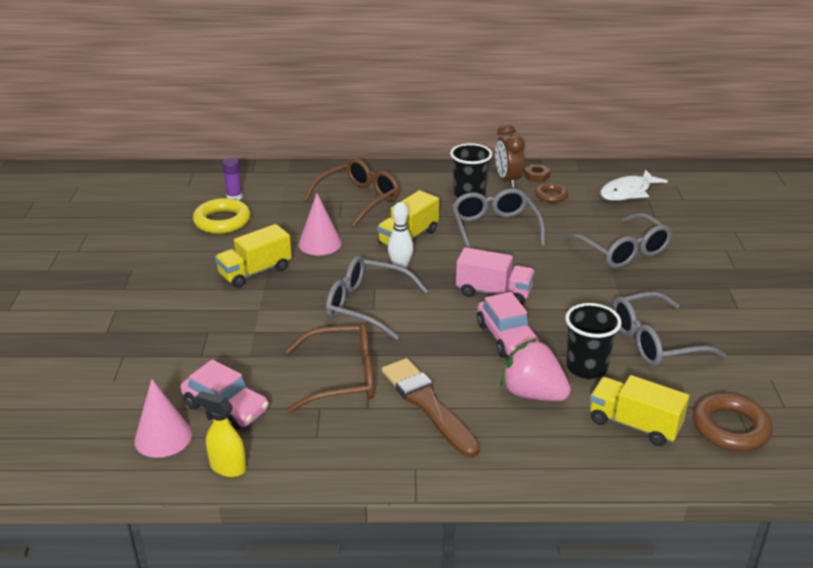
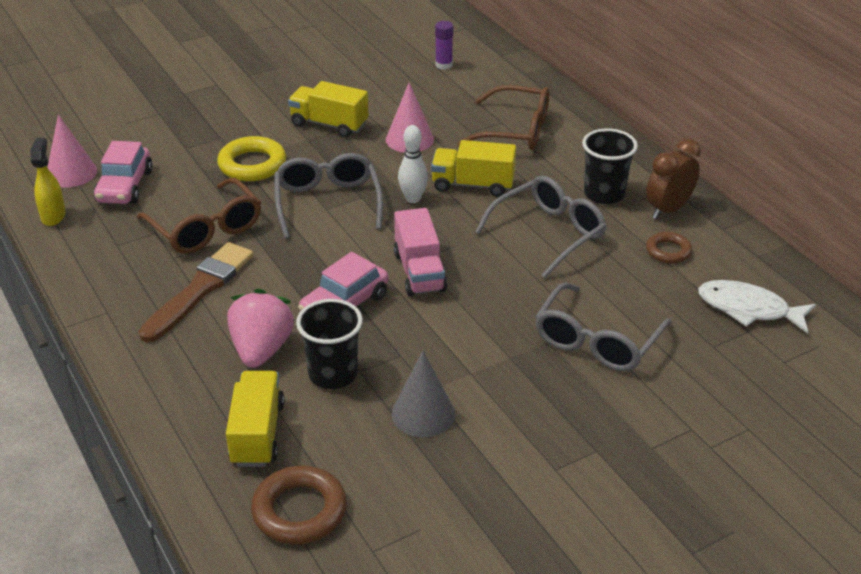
camera: 60 degrees right, 5 degrees up
yellow ring [193,198,250,234] -> yellow ring moved to [217,136,286,181]
brown nut [524,164,551,182] -> none
grey glasses [612,291,727,366] -> grey cone [392,351,455,437]

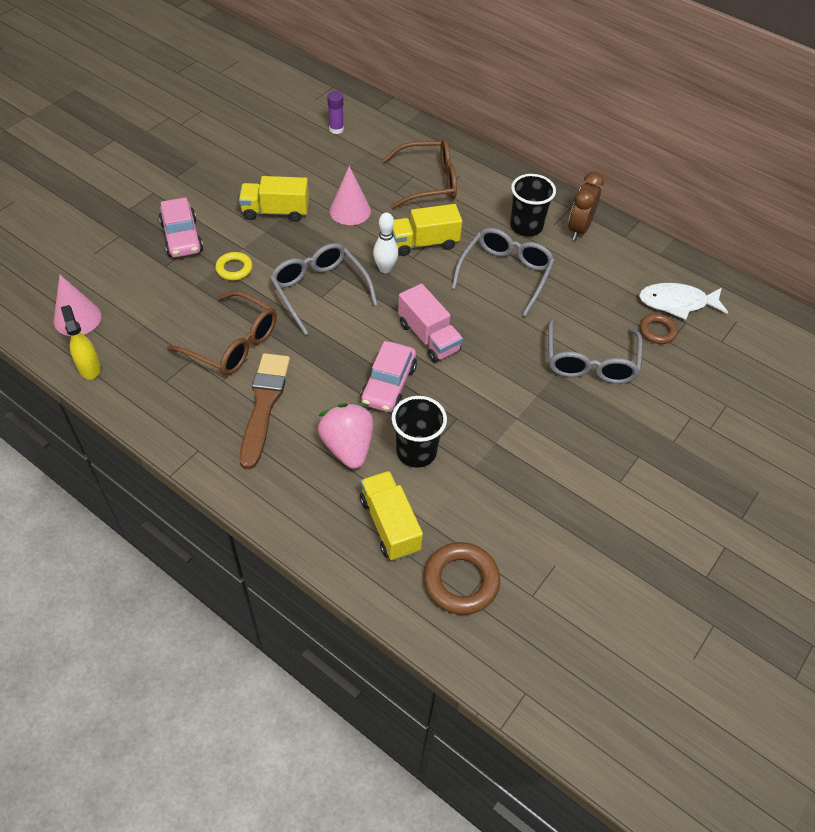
camera: 25 degrees left, 15 degrees up
pink car [94,141,153,204] -> pink car moved to [159,197,203,258]
yellow ring [217,136,286,181] -> yellow ring [215,252,252,280], size x0.61
grey cone [392,351,455,437] -> none
brown ring [646,232,692,264] -> brown ring moved to [640,313,678,344]

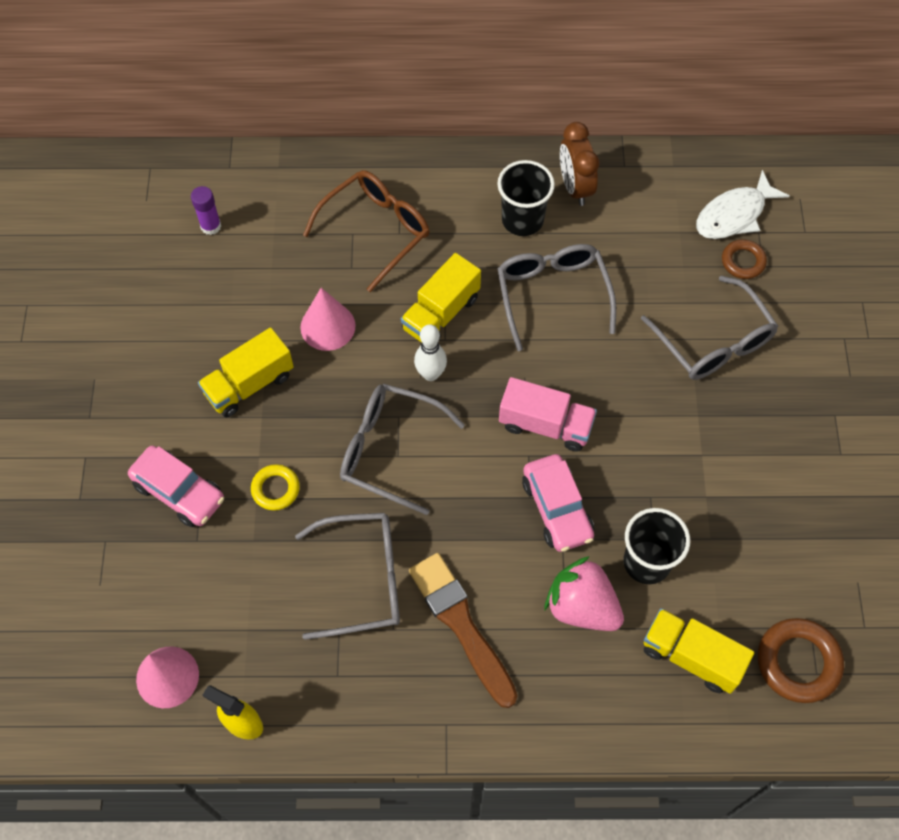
camera: 35 degrees left, 10 degrees up
brown glasses [167,291,277,375] -> grey glasses [295,513,400,640]

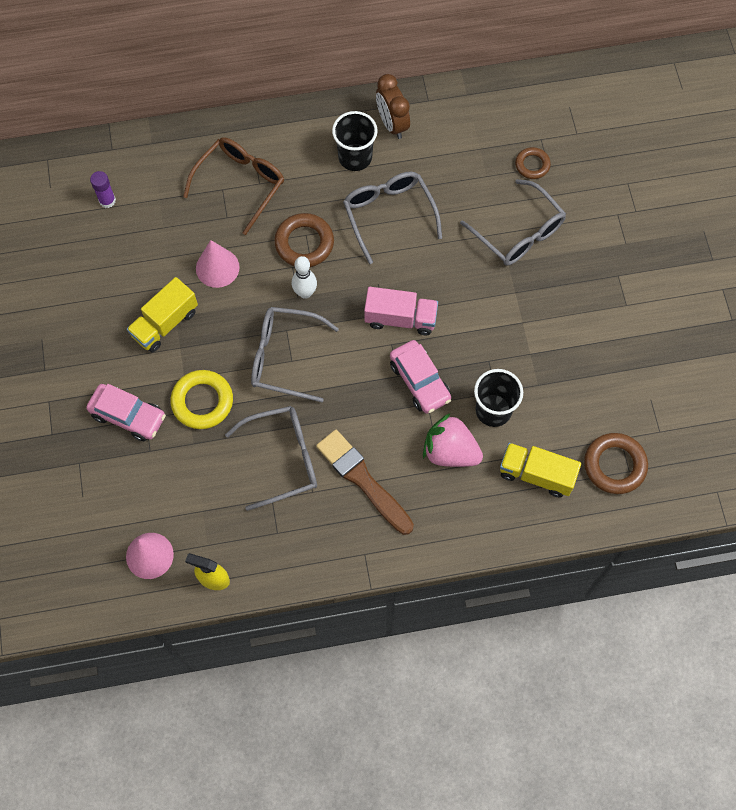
camera: 10 degrees left, 5 degrees up
yellow ring [251,464,300,511] -> yellow ring [170,370,233,429], size x1.65
yellow truck [401,253,481,343] -> brown ring [274,213,334,267]
white fish [696,170,789,239] -> none

